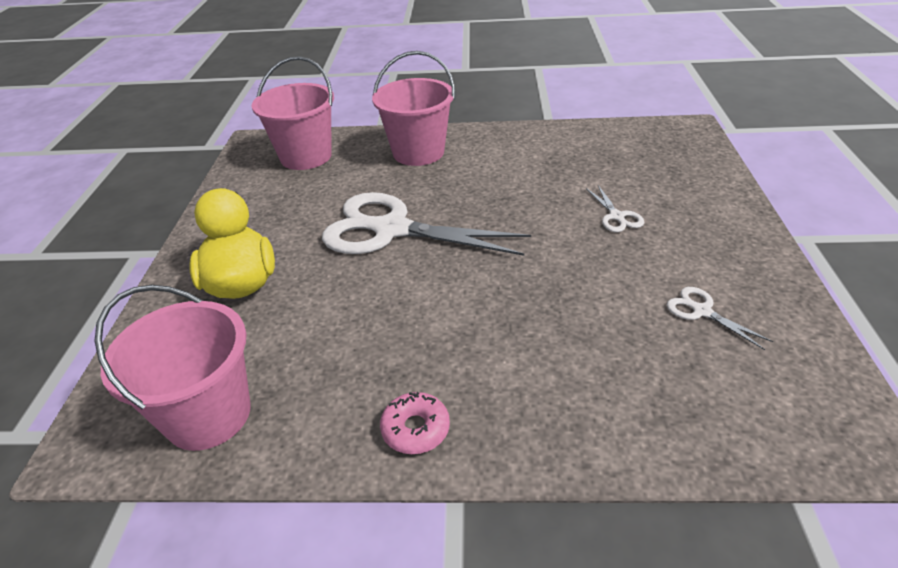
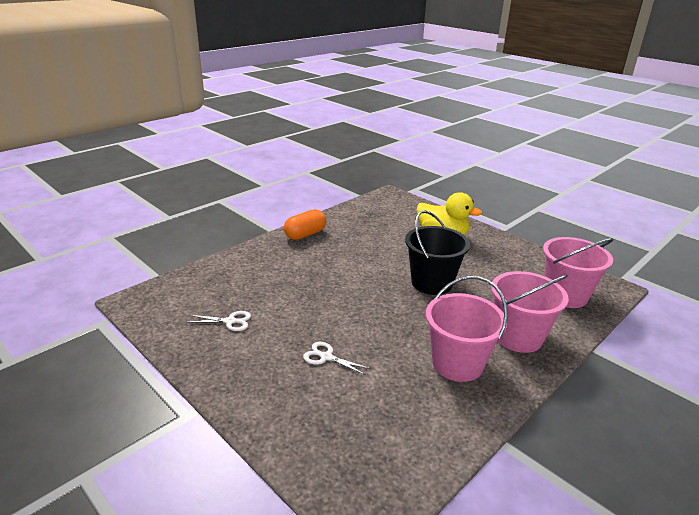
camera: 130 degrees right, 10 degrees down
pink bucket [95,285,251,451] -> pink bucket moved to [426,276,508,382]
white scissors [322,192,531,256] -> black bucket [405,210,470,295]
pink donut [380,392,450,454] -> orange capsule [284,209,326,240]

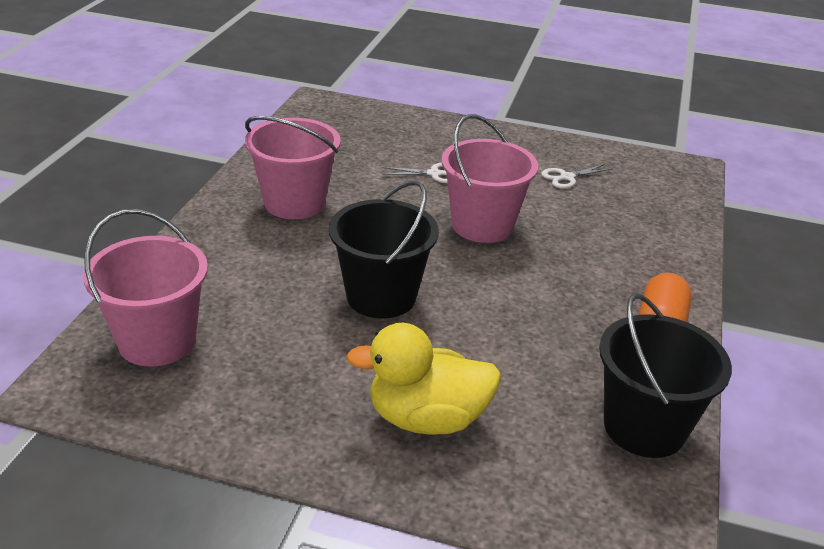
camera: 150 degrees right, 5 degrees up
pink bucket [491,271,569,353] -> pink bucket moved to [441,114,538,243]
none -> black bucket [599,293,732,458]

